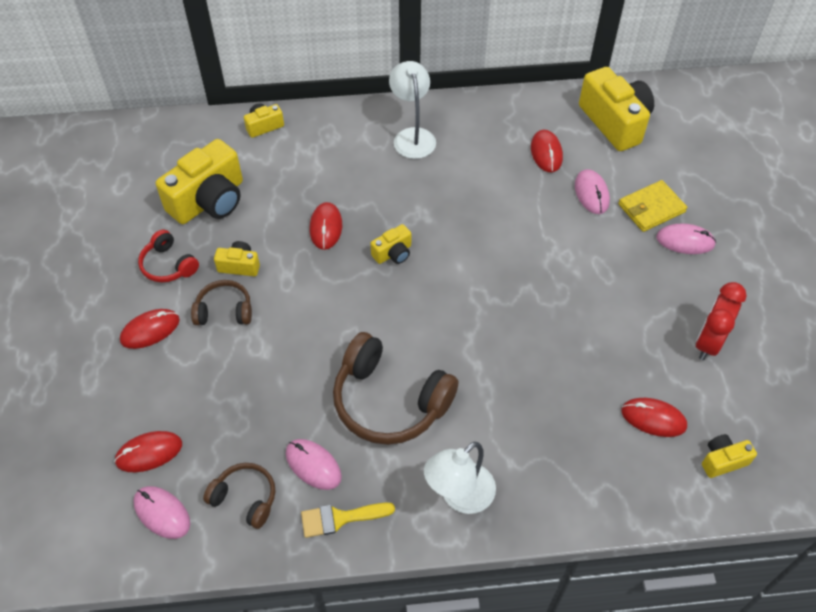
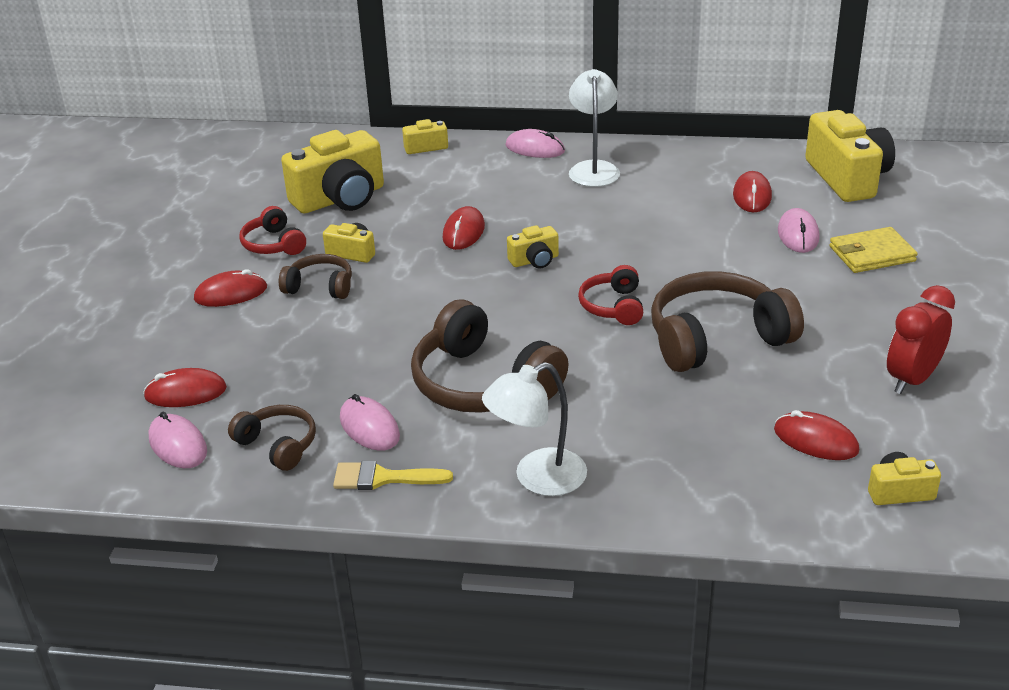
camera: 15 degrees right, 20 degrees down
pink mouse [656,224,716,254] -> pink mouse moved to [505,129,565,158]
none -> red headphones [578,265,643,325]
none -> brown headphones [651,271,804,372]

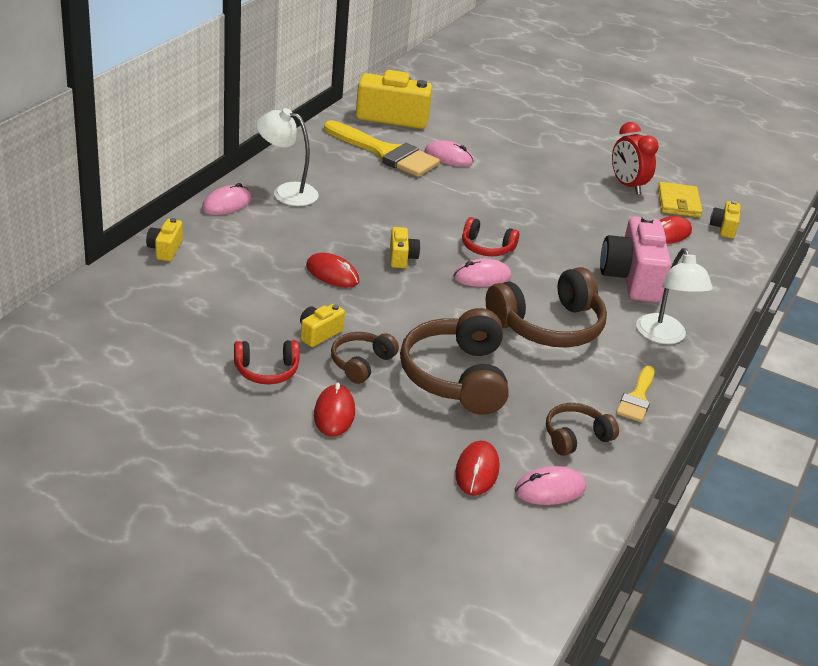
camera: 75 degrees left, 0 degrees up
yellow camera [281,130,384,213] -> none
pink mouse [340,394,400,451] -> pink mouse moved to [453,259,511,287]
brown headphones [651,271,804,372] -> brown headphones moved to [400,308,509,415]
red mouse [733,171,772,212] -> yellow brush [324,120,440,177]
yellow wallet [830,227,918,273] -> yellow wallet moved to [658,182,702,218]
none -> pink camera [600,215,671,302]

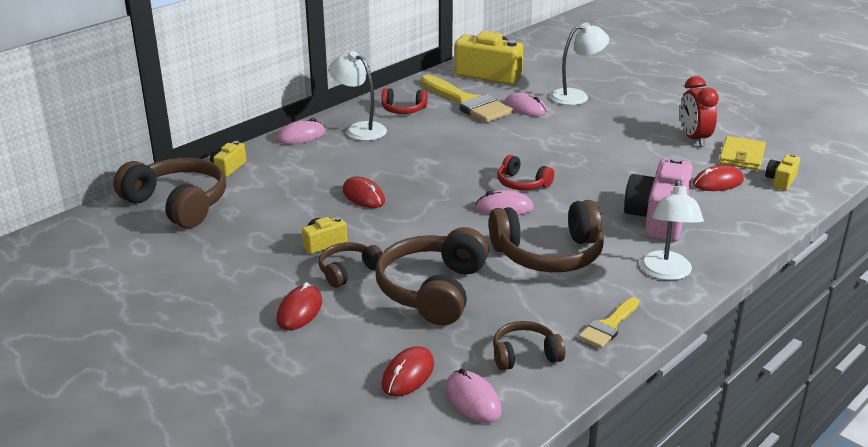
camera: 20 degrees right, 5 degrees down
red headphones [234,340,300,384] -> red headphones moved to [381,88,428,114]
yellow camera [390,227,420,268] -> none
pink mouse [514,466,586,505] -> pink mouse turned 60 degrees clockwise [446,368,502,423]
none -> brown headphones [113,158,226,228]
none -> white lamp [550,22,609,105]

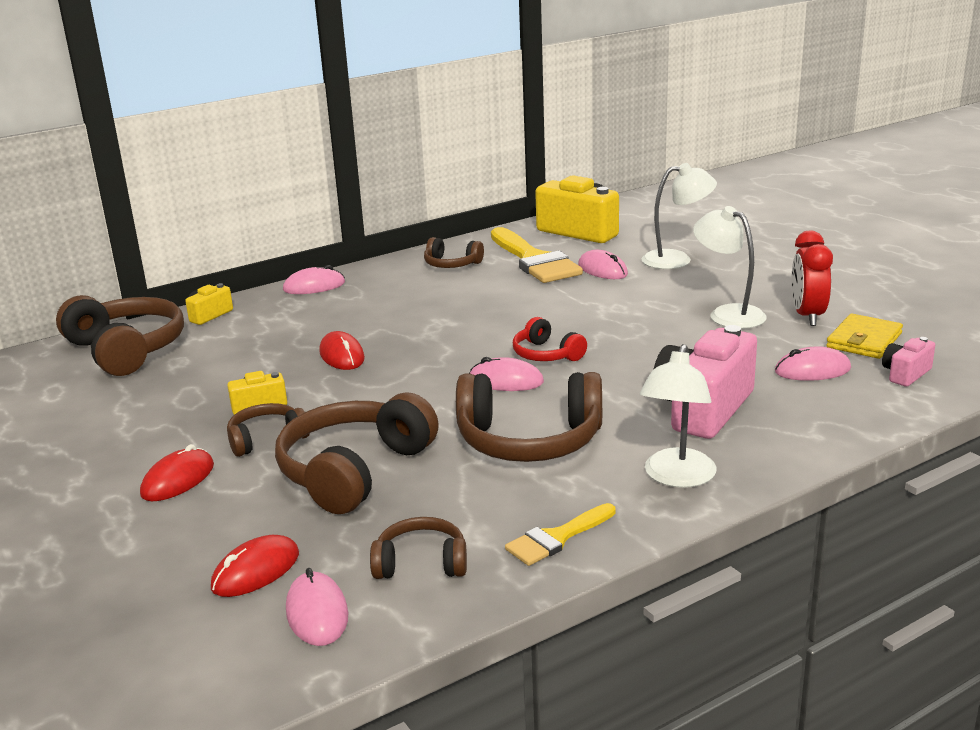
camera: 15 degrees right, 5 degrees down
white lamp [329,51,387,141] -> white lamp moved to [693,206,767,329]
red headphones [381,88,428,114] -> brown headphones [424,237,484,268]
red mouse [693,165,744,191] -> pink mouse [775,347,851,381]
yellow camera [765,154,800,191] -> pink camera [882,337,935,387]

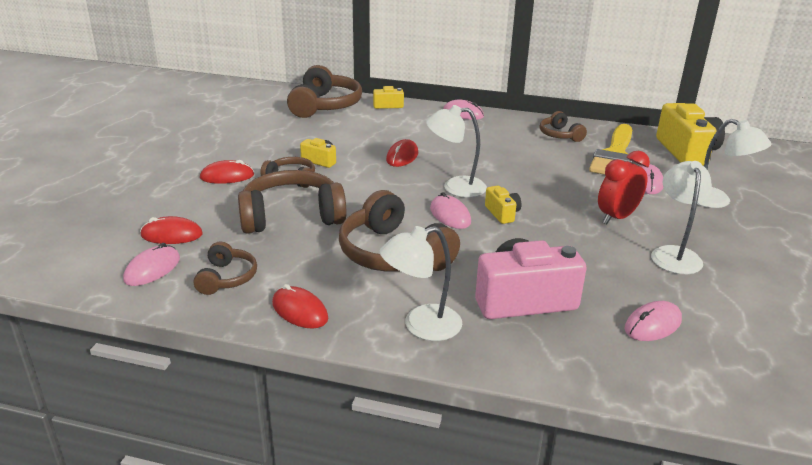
camera: 45 degrees right, 5 degrees up
brown headphones [370,517,467,579] -> brown headphones turned 45 degrees clockwise [194,242,257,295]
yellow brush [505,503,616,566] -> red mouse [272,284,328,329]
red headphones [513,317,587,361] -> yellow camera [485,186,521,224]
pink mouse [775,347,851,381] -> pink mouse turned 75 degrees counterclockwise [624,301,682,341]
red clock [791,231,833,326] -> red clock moved to [598,151,650,224]
yellow wallet [826,313,903,359] -> none
pink camera [882,337,935,387] -> none
none -> white lamp [426,105,487,197]

